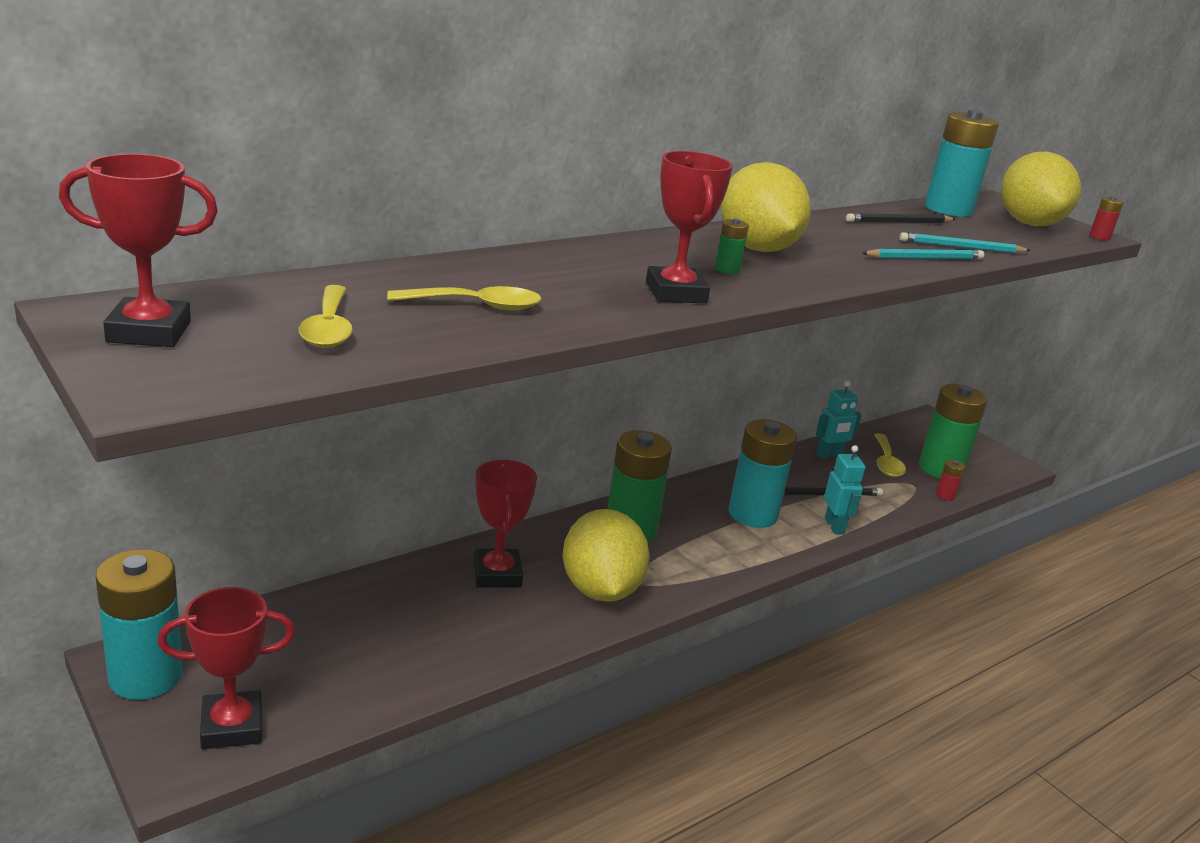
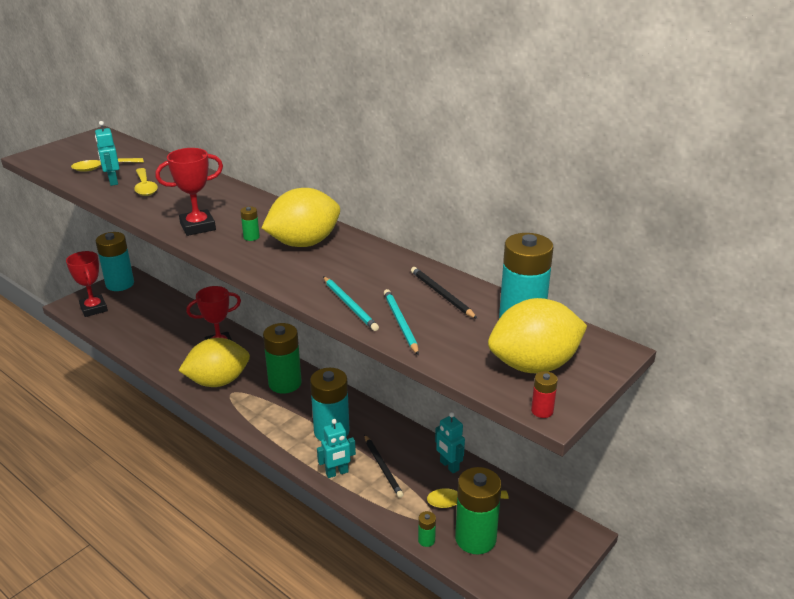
camera: 80 degrees right, 5 degrees up
red trophy [59,154,218,347] -> none
red battery [936,459,965,501] -> green battery [418,511,436,547]
none -> turquoise robot [95,121,119,186]

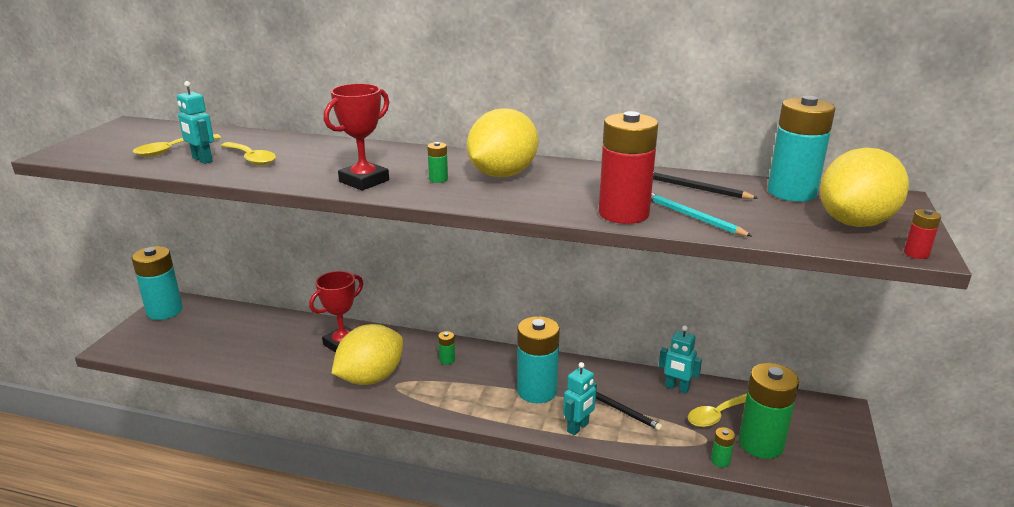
camera: 25 degrees left, 5 degrees down
red trophy [66,251,108,317] -> none
green battery [263,323,302,394] -> green battery [438,331,455,365], size x0.41
turquoise pencil [323,276,379,331] -> red battery [599,111,658,224]

